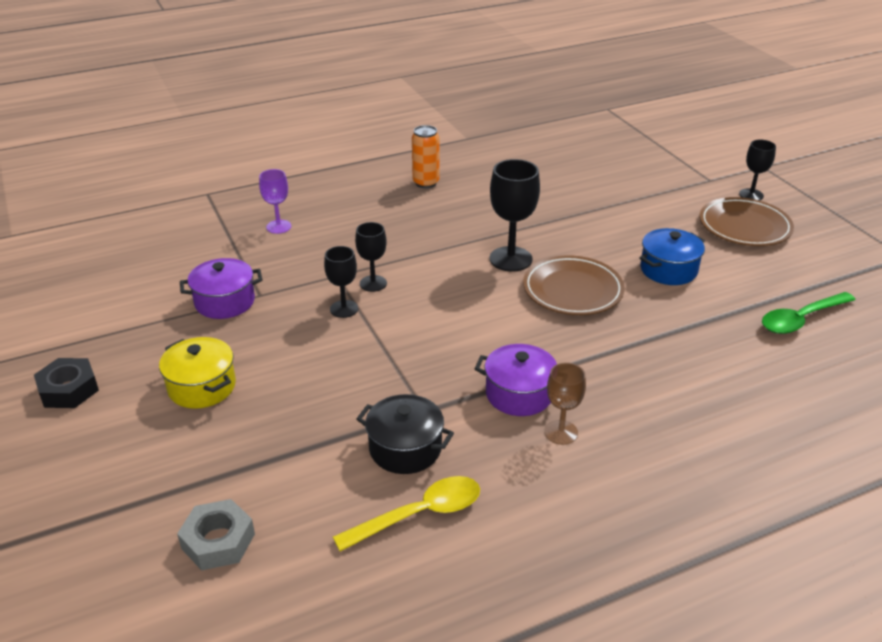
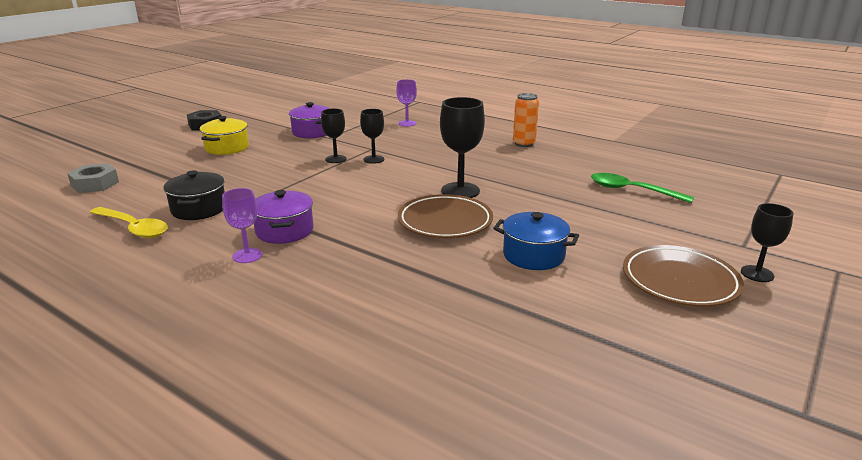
camera: 60 degrees right, 10 degrees down
brown goblet [544,362,586,445] -> purple goblet [222,188,262,263]
green spoon [762,292,855,334] -> green spoon moved to [591,173,694,203]

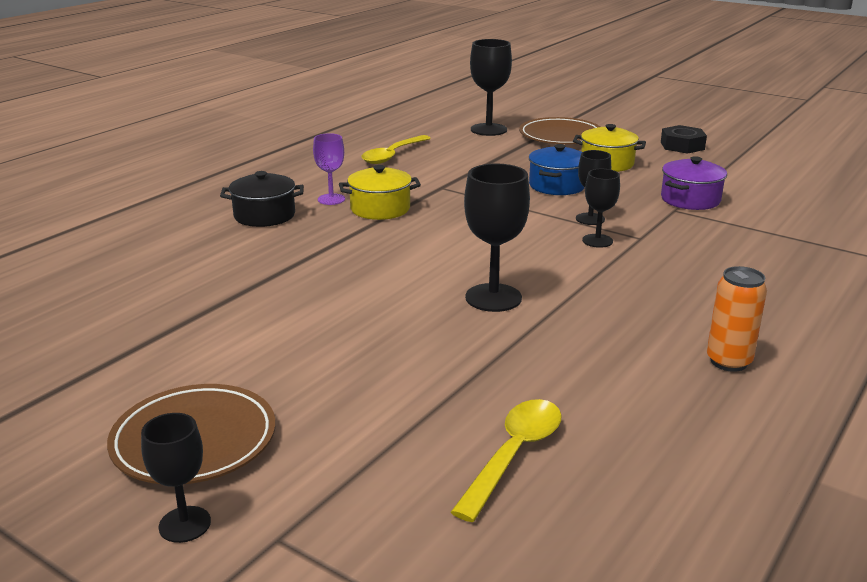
camera: 90 degrees right, 0 degrees up
grey nut [67,163,119,193] -> black goblet [470,39,512,136]
black pot [163,170,225,220] -> black pot moved to [220,171,304,227]
purple pot [254,190,314,244] -> yellow pot [339,165,421,220]
purple goblet [396,79,417,127] -> none
brown plate [398,194,493,238] -> brown plate moved to [519,117,600,144]
blue pot [493,212,579,270] -> blue pot moved to [529,144,585,195]
green spoon [591,173,694,203] -> yellow spoon [451,399,562,522]

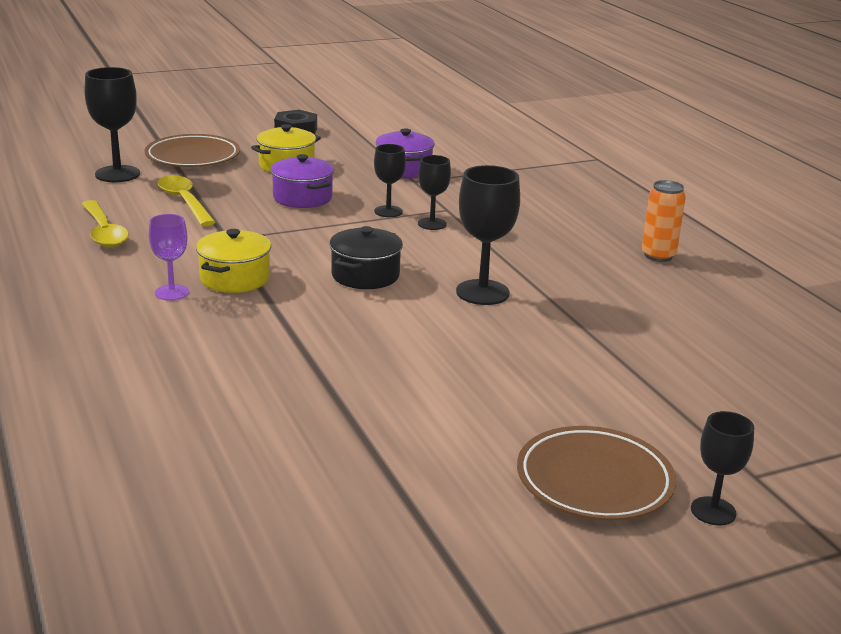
camera: 60 degrees left, 0 degrees up
black pot [220,171,304,227] -> black pot moved to [329,226,403,289]
yellow spoon [451,399,562,522] -> yellow spoon moved to [158,175,216,226]
blue pot [529,144,585,195] -> purple pot [271,154,334,208]

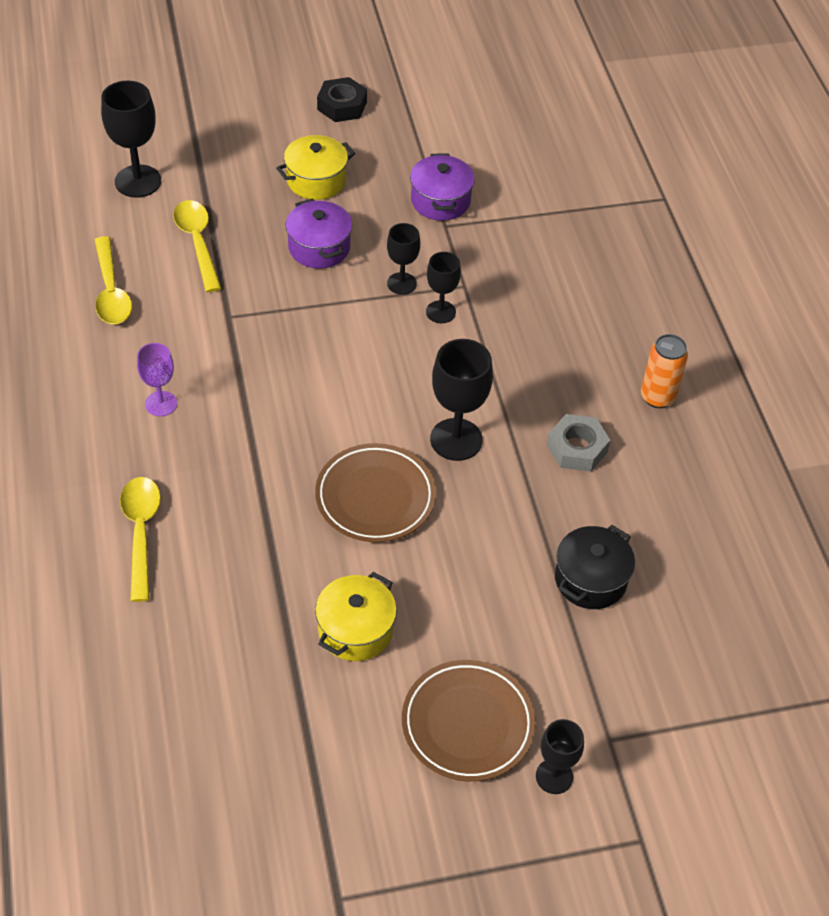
camera: 10 degrees right, 25 degrees up
brown plate [144,134,240,167] -> brown plate moved to [315,443,436,542]
yellow pot [196,229,271,293] -> yellow pot moved to [315,572,397,661]
black pot [329,226,403,289] -> black pot moved to [555,525,635,609]
none -> yellow spoon [120,477,161,602]
none -> grey nut [547,414,611,472]

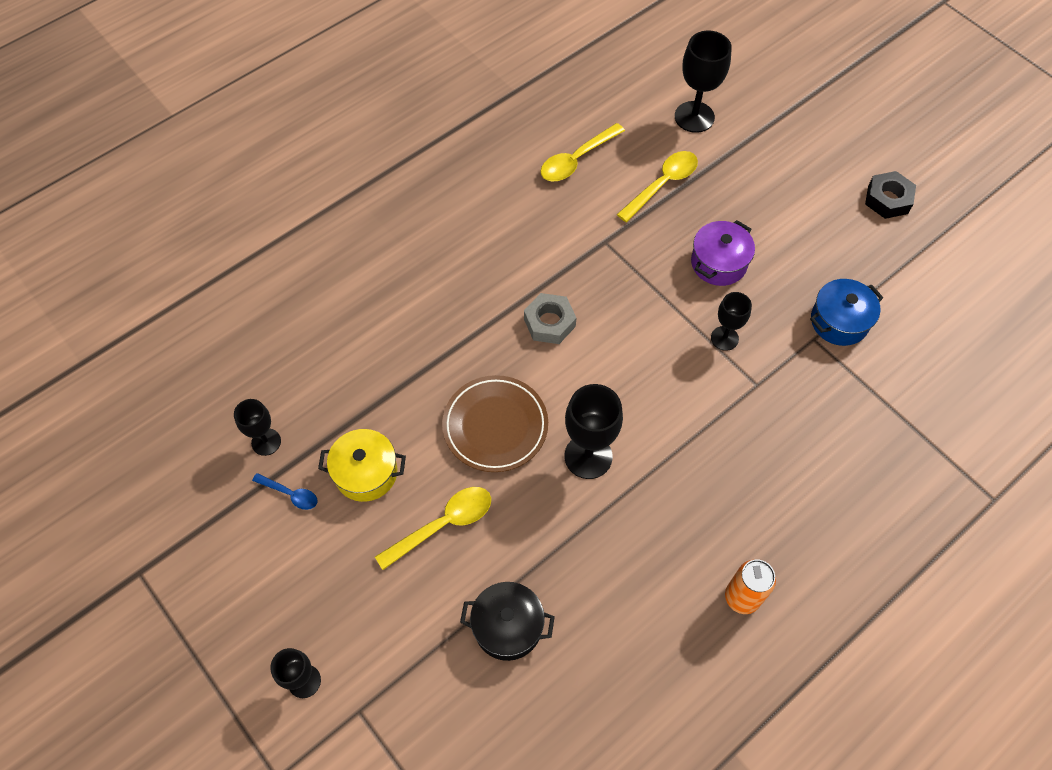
camera: 65 degrees right, 10 degrees up
yellow spoon [120,477,161,602] -> yellow spoon moved to [375,487,491,570]
purple goblet [137,343,177,416] -> none
yellow pot [276,135,355,200] -> none
brown plate [402,660,536,782] -> none
purple pot [410,154,475,221] -> blue pot [810,279,883,346]
black goblet [426,252,461,323] -> black goblet moved to [234,399,281,456]
grey nut [547,414,611,472] -> grey nut moved to [524,293,576,344]
none -> blue spoon [252,473,317,510]

